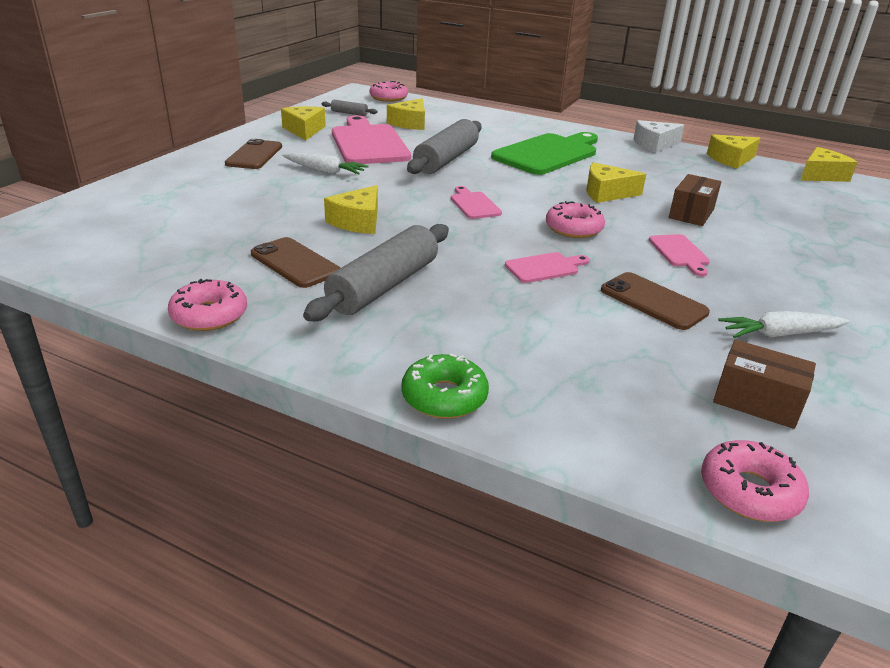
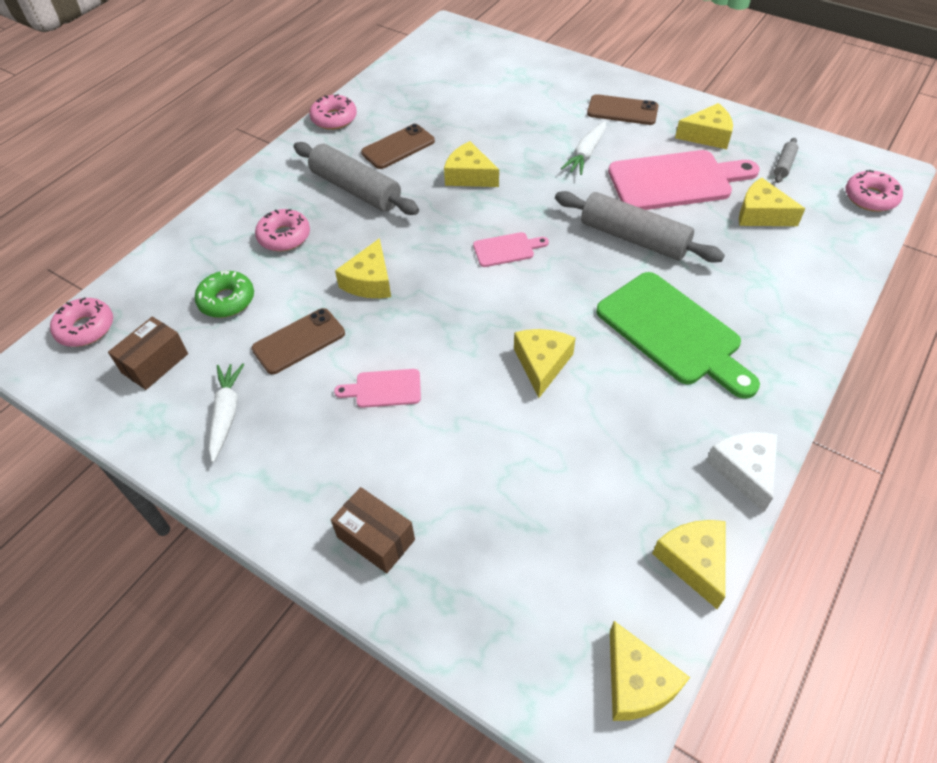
camera: 100 degrees right, 20 degrees up
green donut [401,354,489,419] -> green donut moved to [195,271,254,318]
pink cutting board [505,252,590,283] -> yellow cheese [335,238,391,298]
pink donut [546,201,605,238] -> pink donut moved to [255,209,310,252]
brown box [669,174,721,226] -> brown box moved to [331,487,415,573]

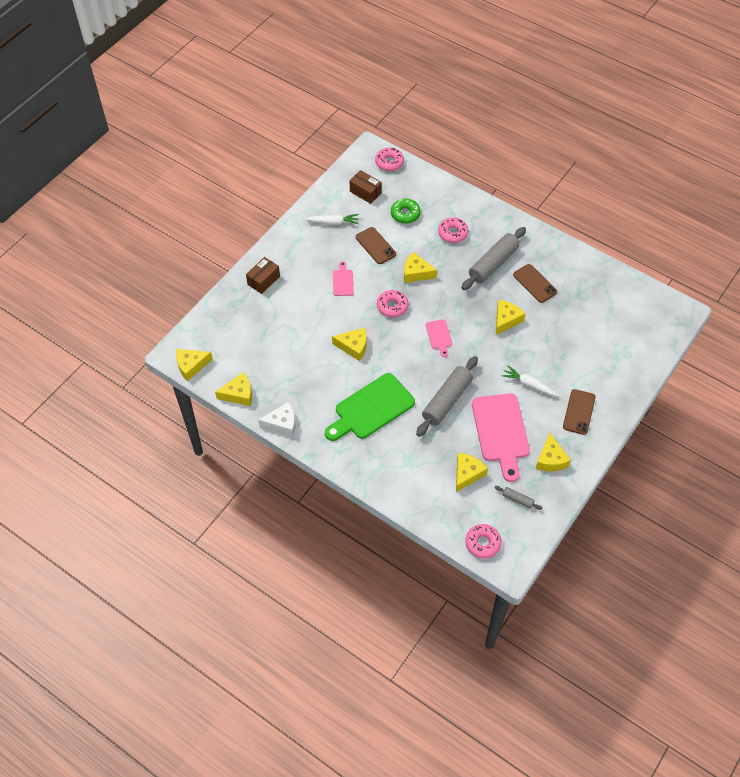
camera: 90 degrees right, 5 degrees up
pink donut [309,94,357,130] -> pink donut moved to [377,290,408,317]

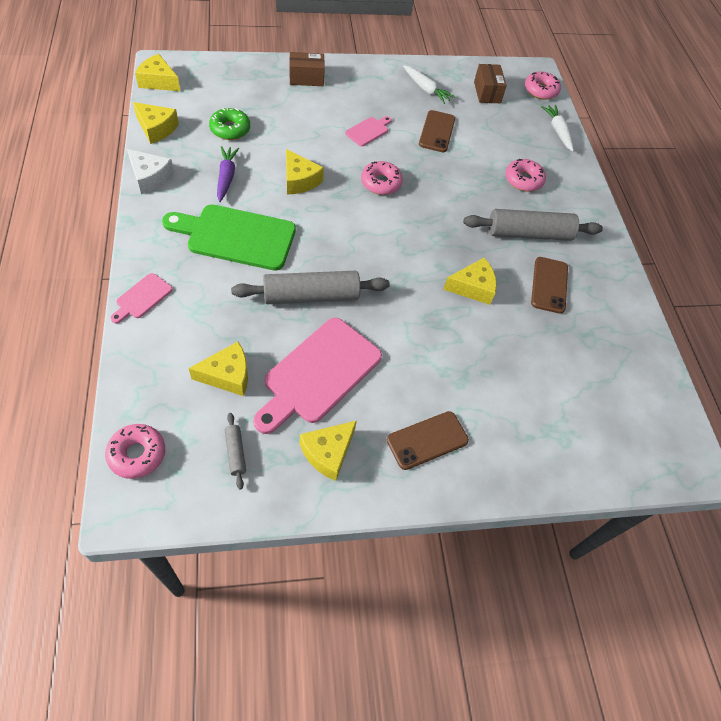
camera: 40 degrees right, 0 degrees up
green donut [391,199,421,224] -> green donut moved to [209,108,250,140]
yellow cheese [404,252,437,283] -> none
pink cutting board [426,320,452,357] -> pink cutting board moved to [110,273,173,323]
white carrot [502,365,559,396] -> white carrot moved to [541,105,574,152]
none -> purple carrot [217,146,239,202]

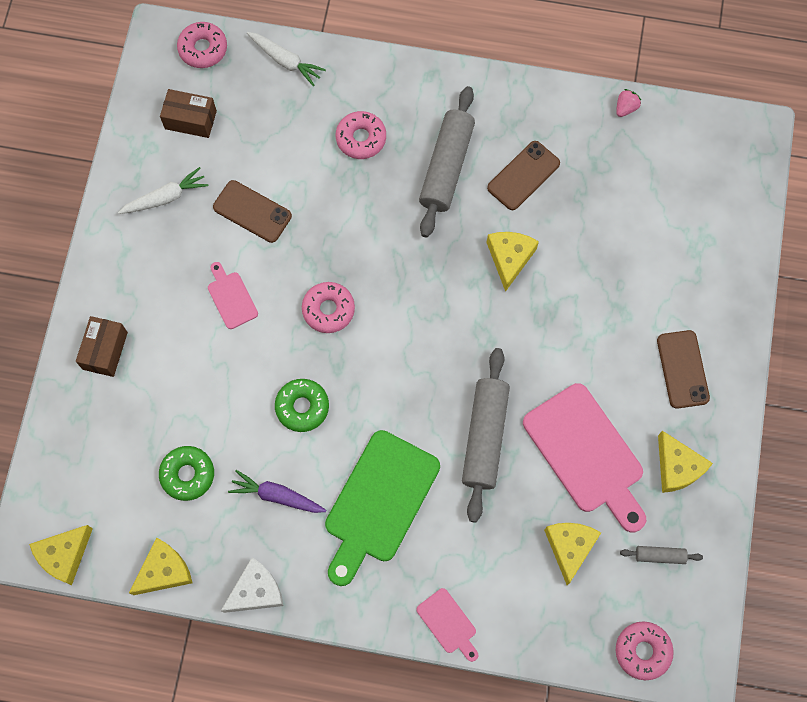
camera: 65 degrees left, 15 degrees up
yellow cheese [286,149,324,194] -> green donut [275,379,329,432]
brown phone [531,257,568,314] -> brown phone turned 75 degrees counterclockwise [487,141,560,210]
white carrot [541,105,574,152] -> white carrot turned 150 degrees counterclockwise [247,32,326,86]
none -> pink strawberry [616,89,641,117]

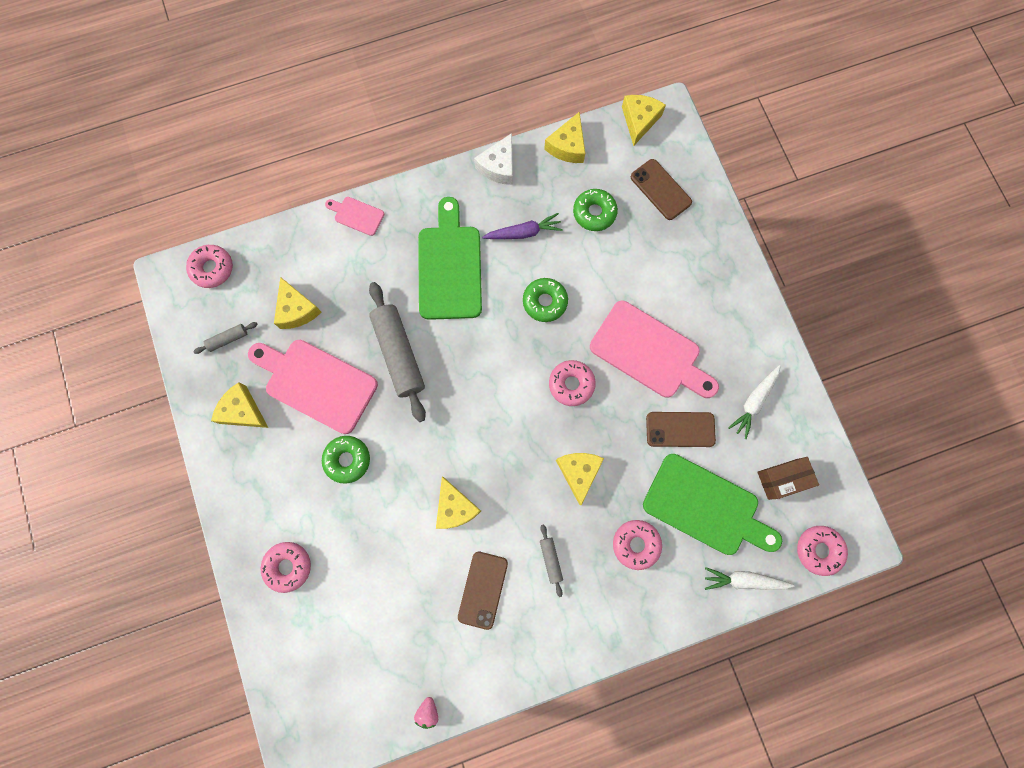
camera: 150 degrees right, 5 degrees up
brown box [76,316,128,377] -> none
pink cutting board [208,262,258,329] -> pink cutting board [590,301,719,398], size x2.12
grey rolling pin [419,86,475,237] -> grey rolling pin [540,524,563,597], size x0.45
brown phone [657,330,710,409] -> brown phone moved to [631,159,692,220]
none -> pink donut [261,542,311,593]
none -> green donut [322,436,370,484]
none -> yellow cheese [556,453,604,505]
none -> green cutting board [643,454,782,555]

